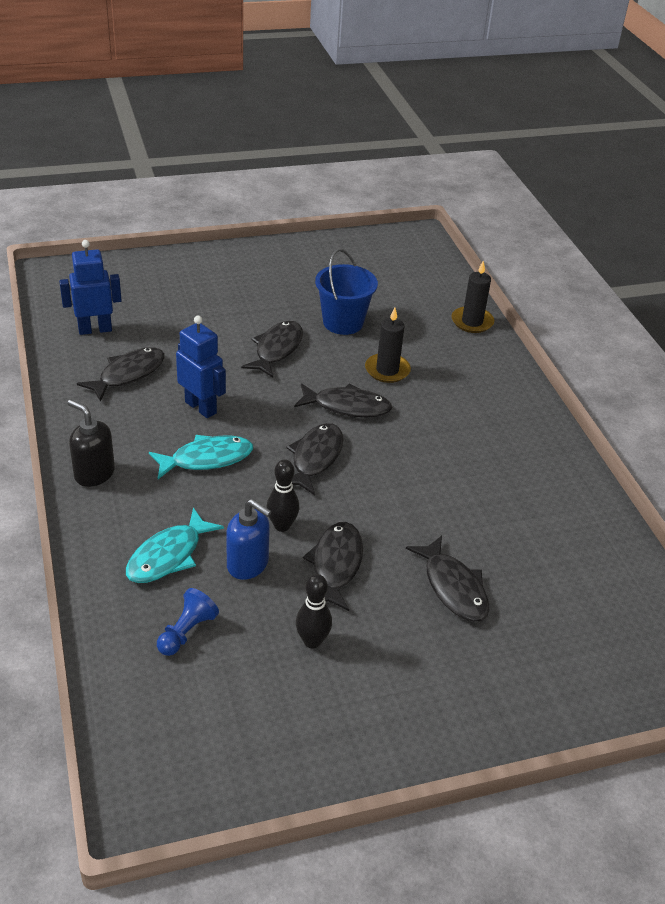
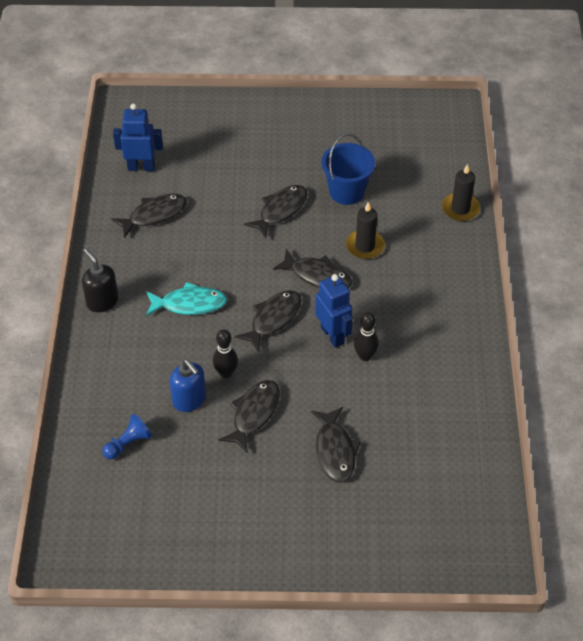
camera: 20 degrees right, 10 degrees up
turquoise fish [126,508,224,583] -> none
blue robot [176,316,226,418] -> blue robot moved to [315,274,353,348]
black bowling pin [296,574,332,648] -> black bowling pin moved to [354,312,379,361]

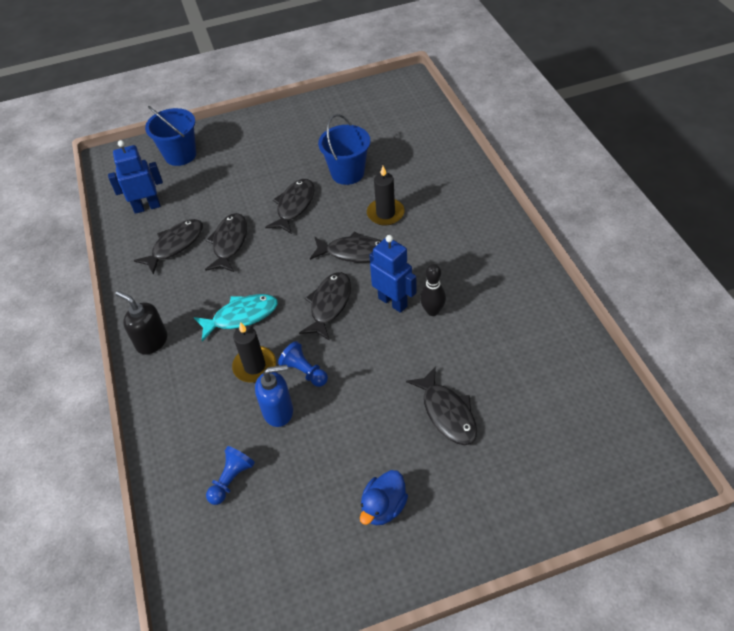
camera: 15 degrees left, 0 degrees up
blue soap dispenser [170,359,206,412] -> blue soap dispenser turned 45 degrees counterclockwise [255,365,293,427]
black bowling pin [213,329,238,378] -> blue pawn [278,341,328,387]
black fish [218,380,280,453] -> black fish moved to [205,213,247,272]
black candle [442,164,480,221] -> black candle moved to [232,322,276,383]
none -> blue bucket [145,106,196,166]
none -> blue duck [360,470,408,525]

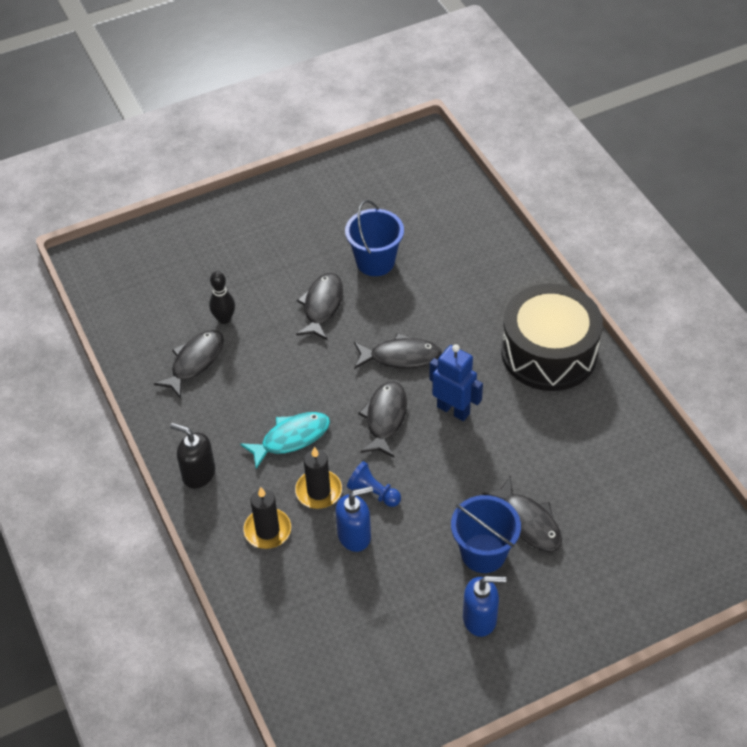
camera: 10 degrees left, 0 degrees up
blue robot [108,140,163,214] -> none
blue bucket [145,106,196,166] -> blue bucket moved to [451,495,521,573]
black fish [205,213,247,272] -> none
blue pawn [206,446,255,505] -> none
blue duck [360,470,408,525] -> blue soap dispenser [463,576,506,637]
black candle [367,166,405,226] -> black candle moved to [243,487,291,549]
black bowling pin [420,264,446,316] -> black bowling pin moved to [209,271,235,324]
none -> black drum [501,283,603,391]

